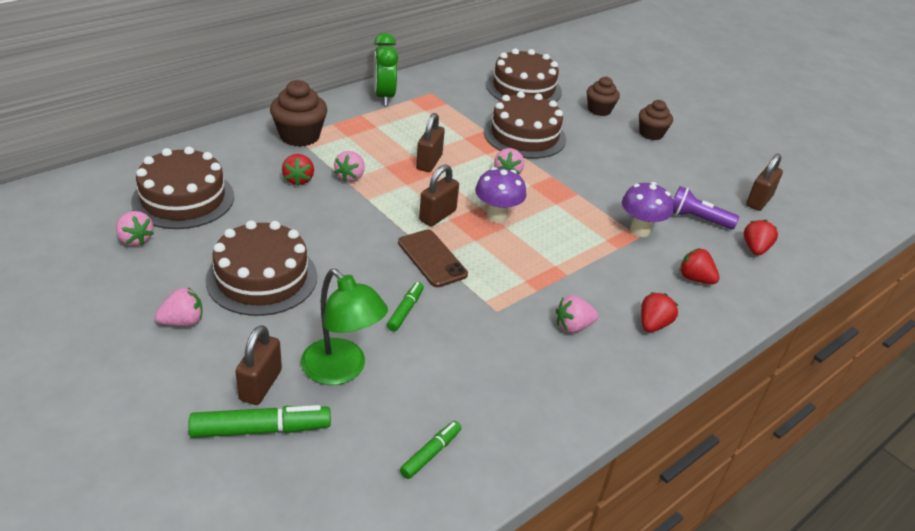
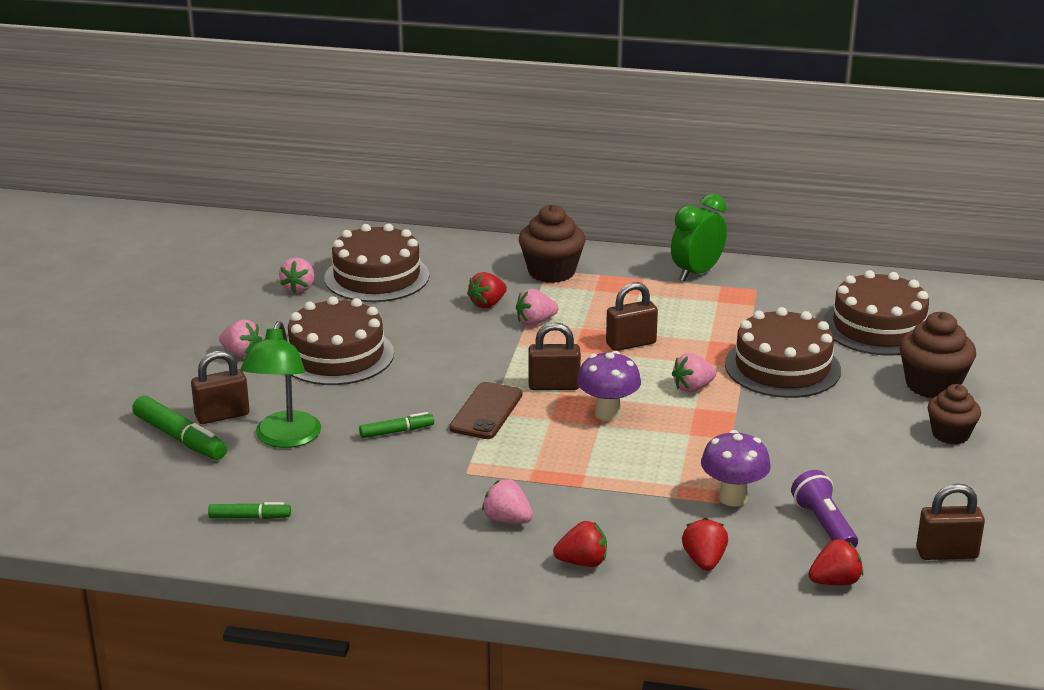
camera: 55 degrees right, 10 degrees down
brown cupcake [587,77,620,116] -> brown cupcake [899,312,976,398], size x1.50

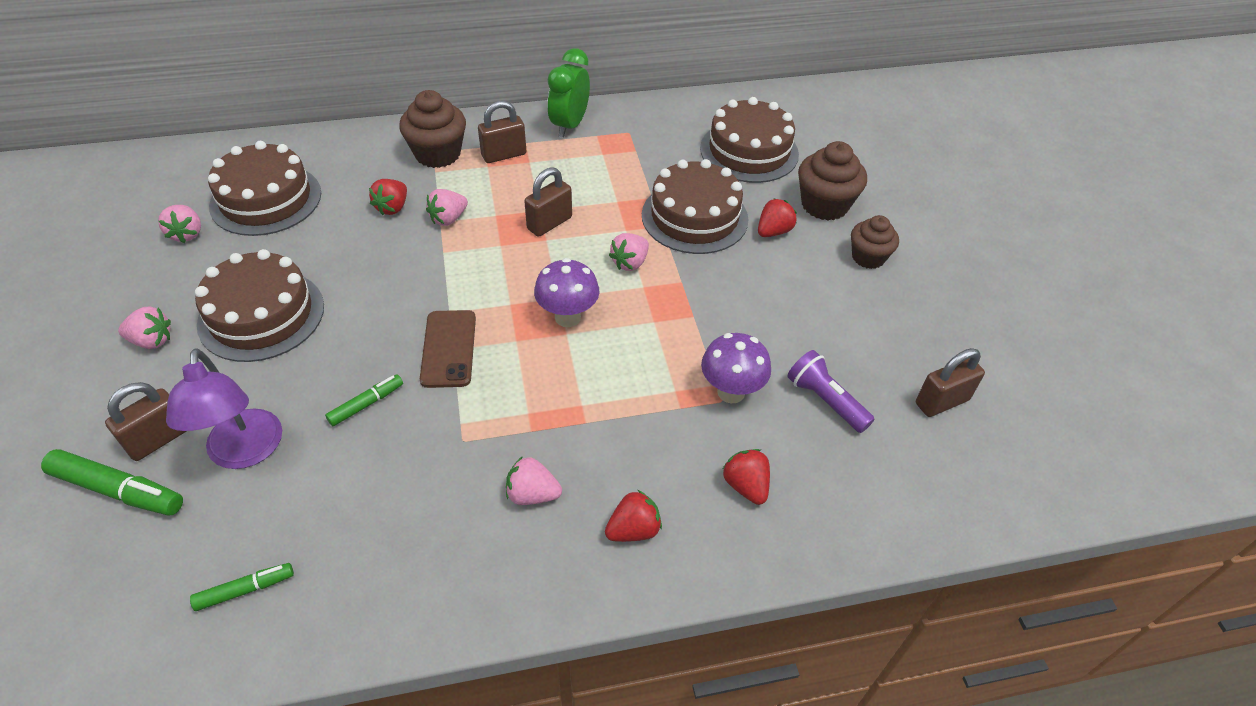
camera: 25 degrees left, 20 degrees up
green lamp [241,321,321,448] -> purple lamp [166,348,282,469]
brown padlock [528,322,581,390] -> brown padlock moved to [478,101,526,163]
red strawberry [808,539,863,585] -> red strawberry moved to [758,198,797,237]

